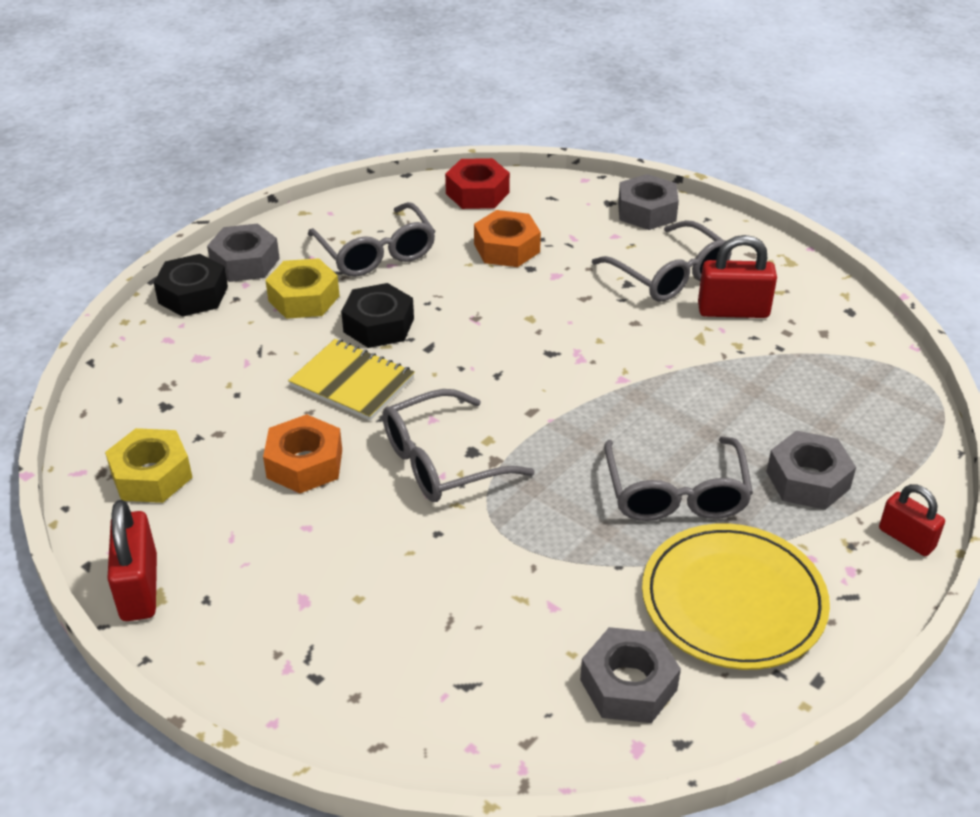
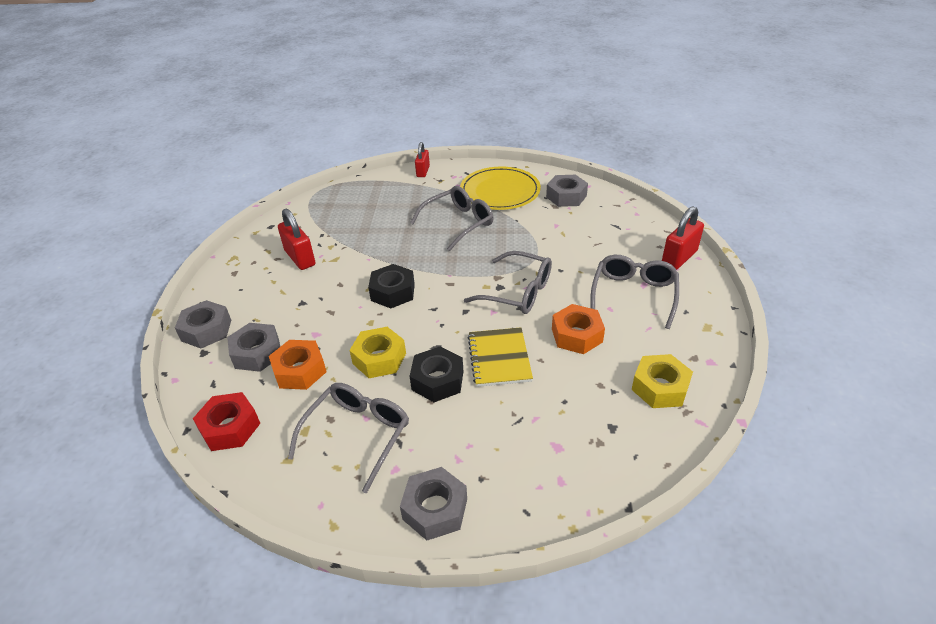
camera: 125 degrees left, 0 degrees up
red padlock [107,500,157,621] -> red padlock moved to [662,206,704,270]
black nut [154,254,228,317] -> black nut moved to [368,264,415,309]
yellow nut [265,258,340,319] -> yellow nut moved to [349,327,406,378]
grey glasses [592,220,732,301] -> grey glasses moved to [590,255,679,329]
grey nut [766,431,856,510] -> grey nut moved to [227,323,280,372]

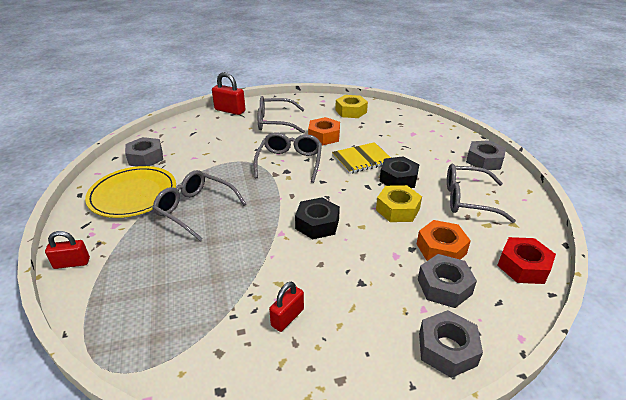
camera: 110 degrees left, 5 degrees down
red padlock [278,209,315,270] -> red padlock [269,282,304,332], size x0.66

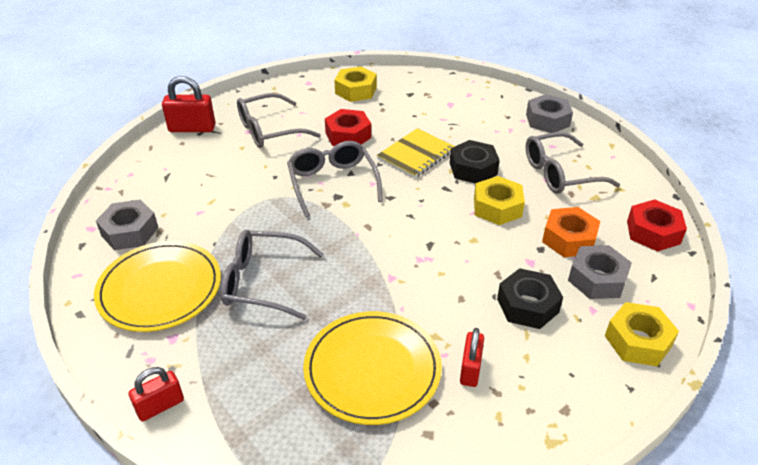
camera: 25 degrees left, 5 degrees up
black nut [295,198,340,239] -> black nut moved to [497,268,563,329]
orange nut [308,117,340,145] -> red nut [325,109,371,146]
grey nut [419,310,483,378] -> yellow nut [605,302,679,366]
none -> yellow plate [303,311,442,425]

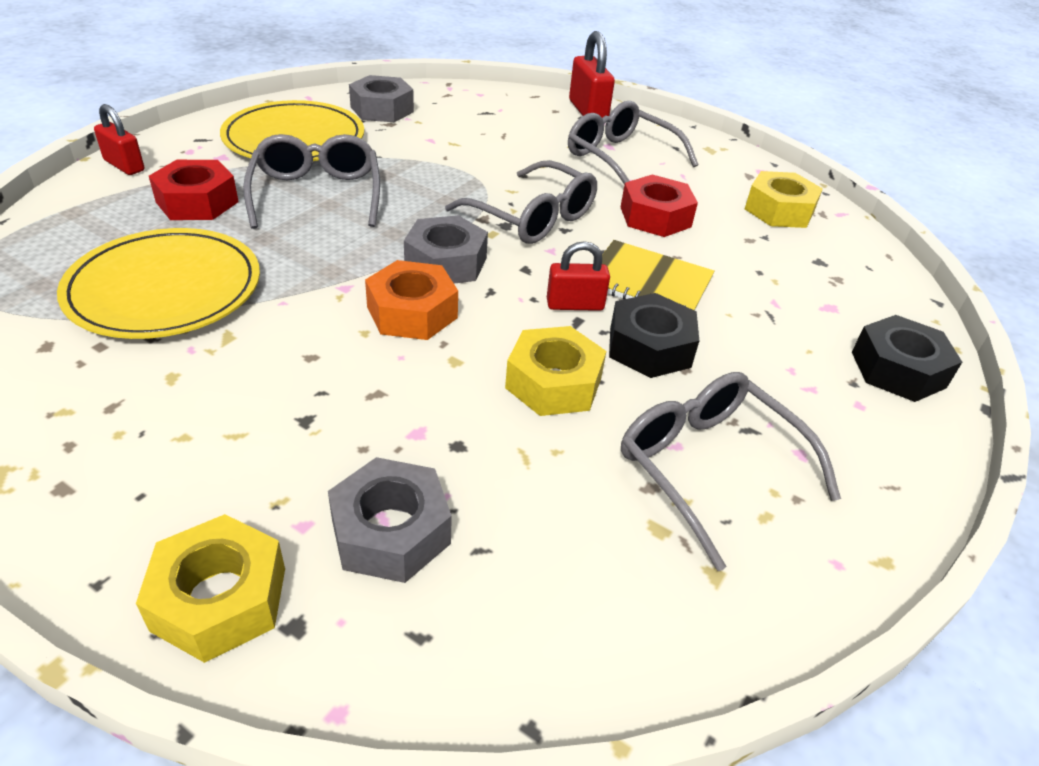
camera: 70 degrees right, 0 degrees up
grey glasses [287,141,383,217] -> grey glasses turned 75 degrees clockwise [445,160,597,244]
red padlock [460,328,484,387] -> red padlock moved to [547,241,610,311]
black nut [497,268,563,329] -> black nut moved to [852,315,962,402]
grey nut [526,94,573,133] -> grey nut moved to [404,215,488,284]
orange nut [542,207,600,257] -> orange nut moved to [365,260,458,340]
red nut [627,199,687,251] -> red nut moved to [149,160,239,220]

